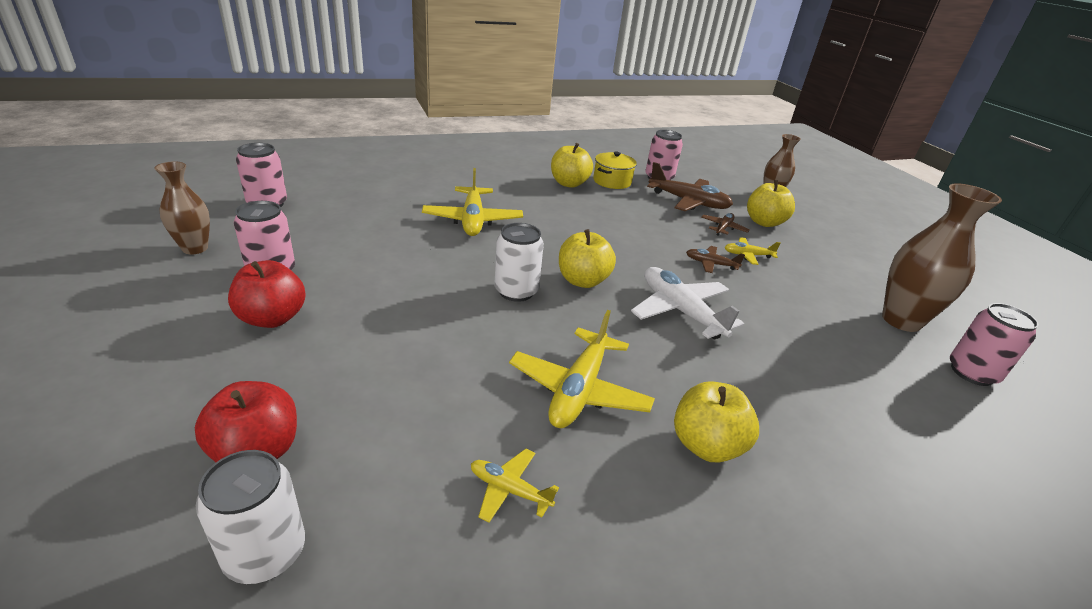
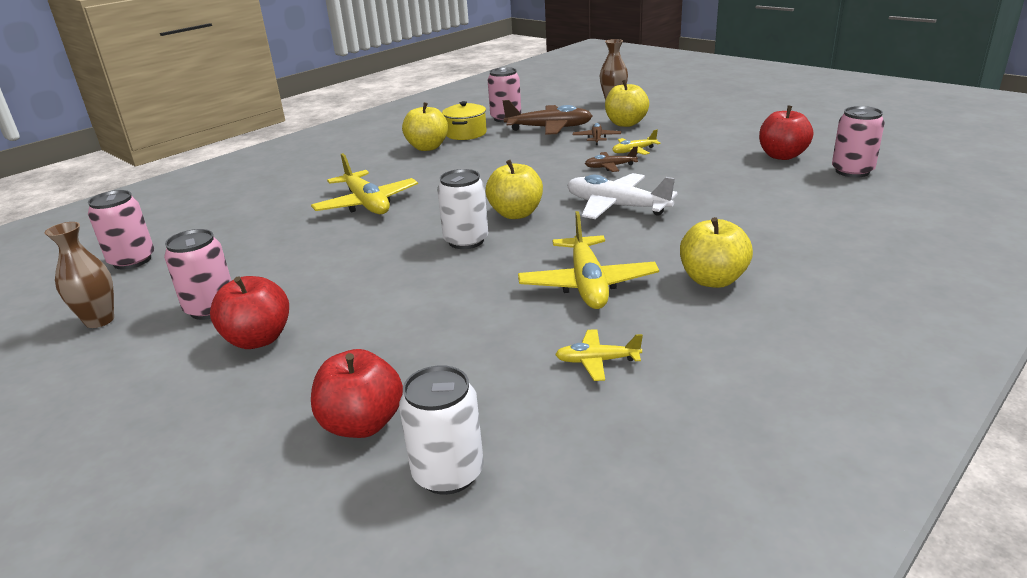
camera: 20 degrees left, 5 degrees down
brown vase [882,183,1002,332] -> red apple [759,106,813,160]

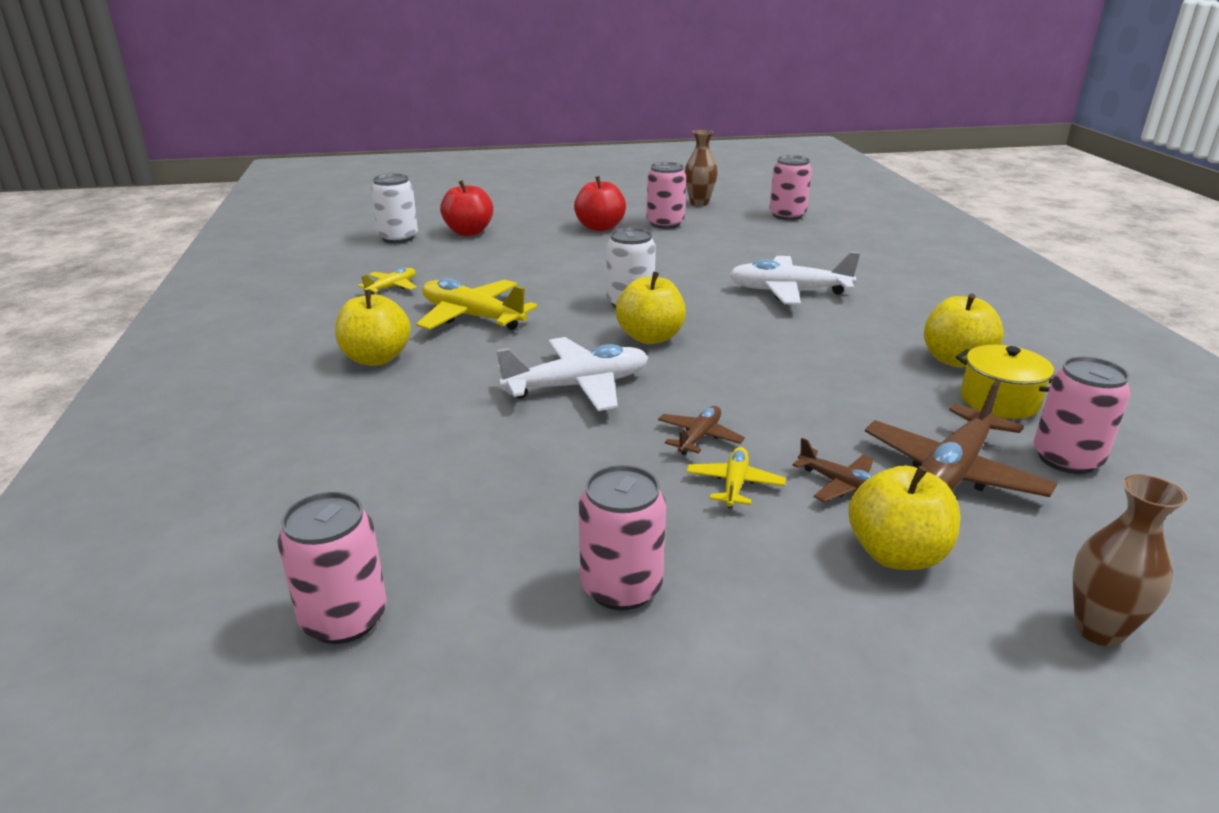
camera: 125 degrees right, 0 degrees up
yellow plane [311,153,418,214] -> white plane [729,252,860,305]
red apple [759,106,813,160] -> none
none -> pink can [579,465,666,610]

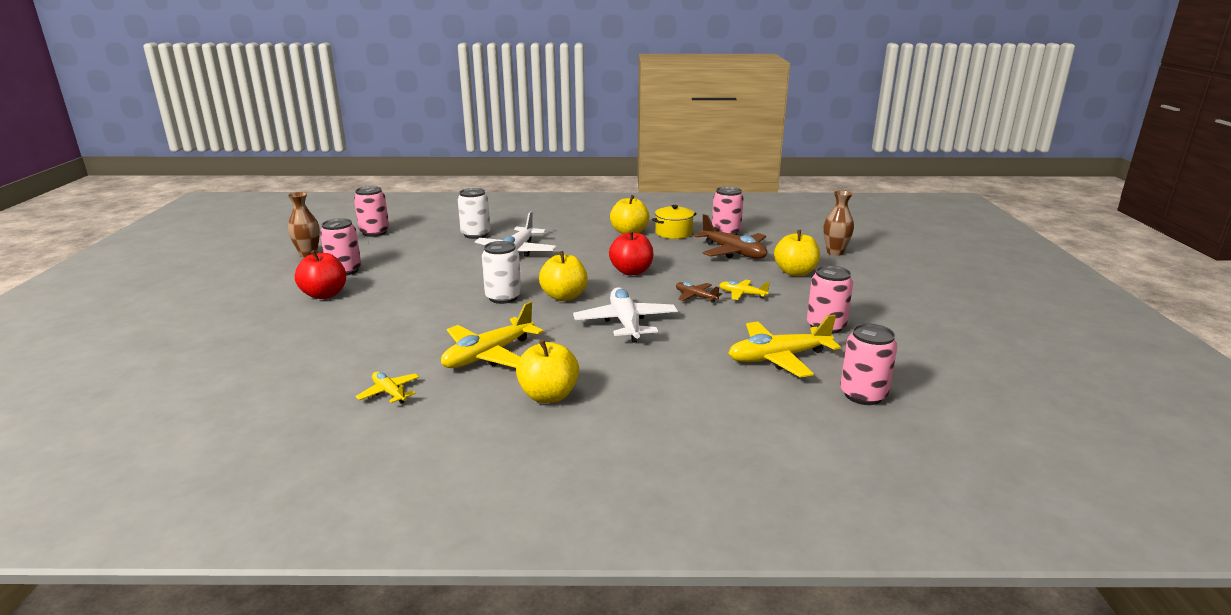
camera: 80 degrees left, 5 degrees down
white can [371,173,418,243] -> white can moved to [458,188,490,239]
red apple [440,180,493,236] -> red apple moved to [609,230,653,275]
brown plane [792,438,874,502] -> none
none -> yellow plane [728,315,841,378]

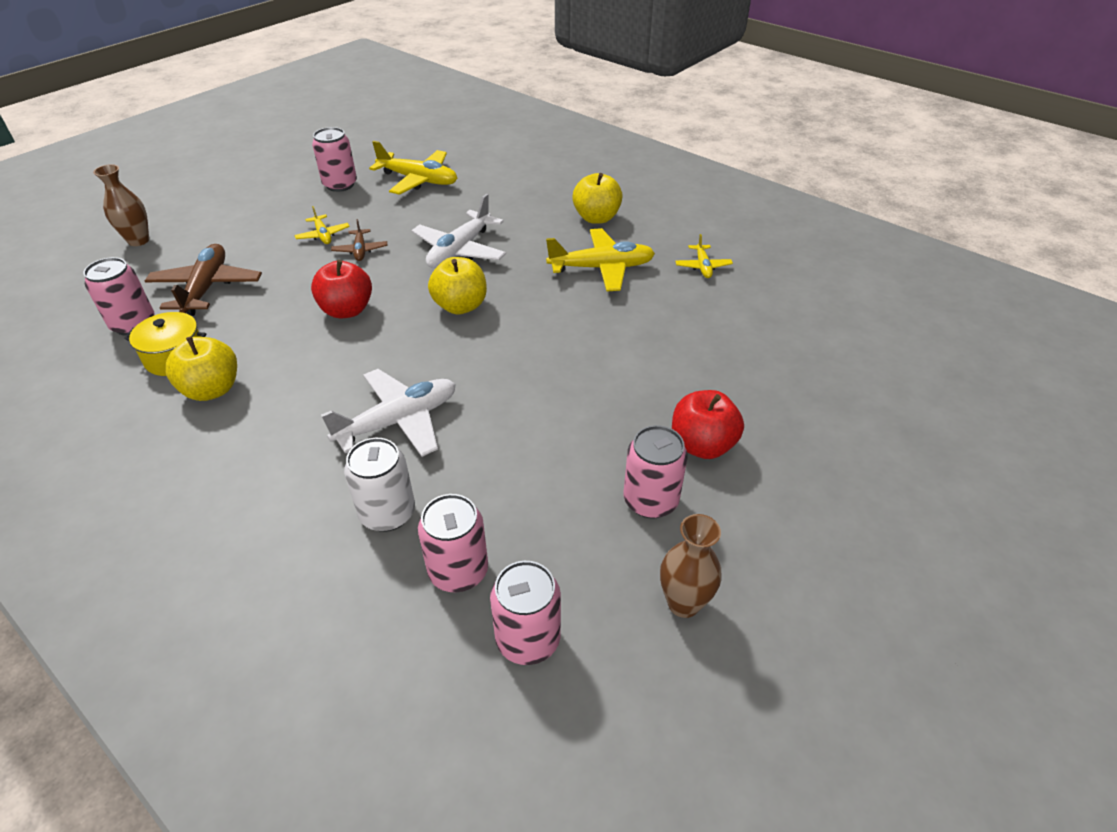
camera: 140 degrees left, 20 degrees up
white can [482,241,521,304] -> none
yellow apple [774,230,820,276] -> none
pink can [840,324,897,405] -> pink can moved to [418,494,488,592]

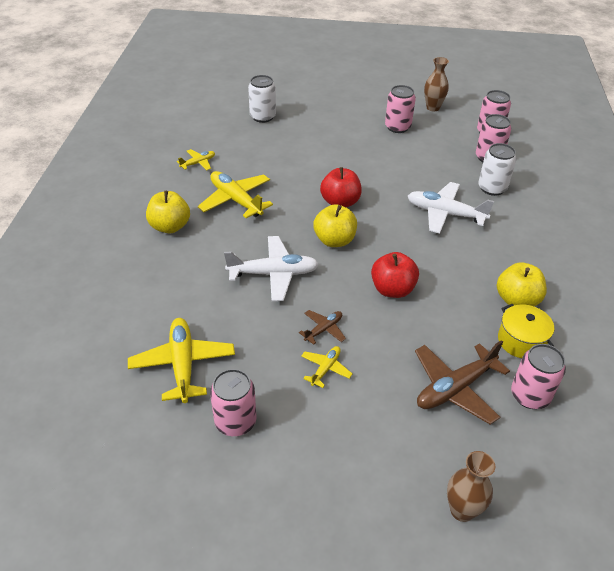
camera: 125 degrees left, 0 degrees up
red apple [672,390,744,459] -> red apple moved to [320,167,362,207]
none -> white can [248,75,276,123]

